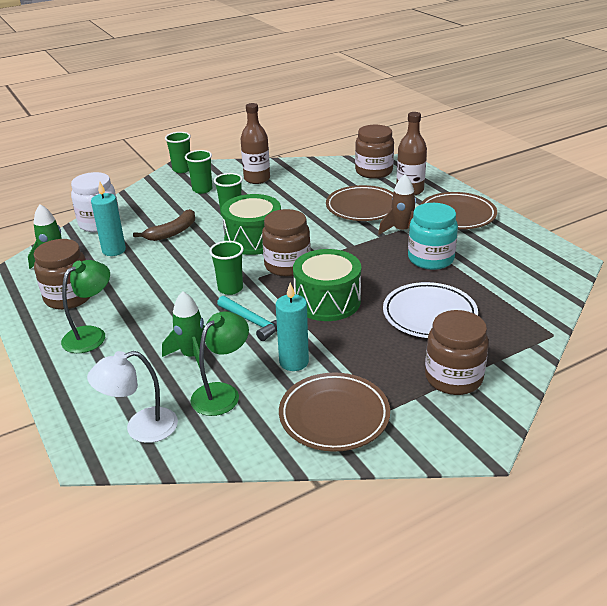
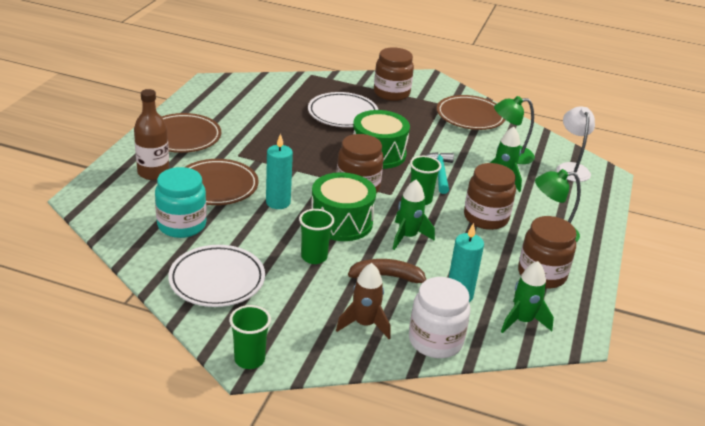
camera: 135 degrees left, 0 degrees up
white lamp [87,351,178,443] -> white lamp turned 120 degrees counterclockwise [556,106,595,182]
green cup [185,150,212,194] -> none
brown bottle [241,103,270,184] -> white plate [168,245,265,307]
turquoise candle [276,283,309,371] -> turquoise candle moved to [266,134,293,209]
brown jar [355,125,394,179] -> brown jar moved to [464,163,516,230]
brown rocket [378,174,416,235] -> brown rocket moved to [336,263,391,339]
turquoise jar [408,203,458,270] -> turquoise jar moved to [155,167,207,238]
none -> green rocket [393,180,435,250]

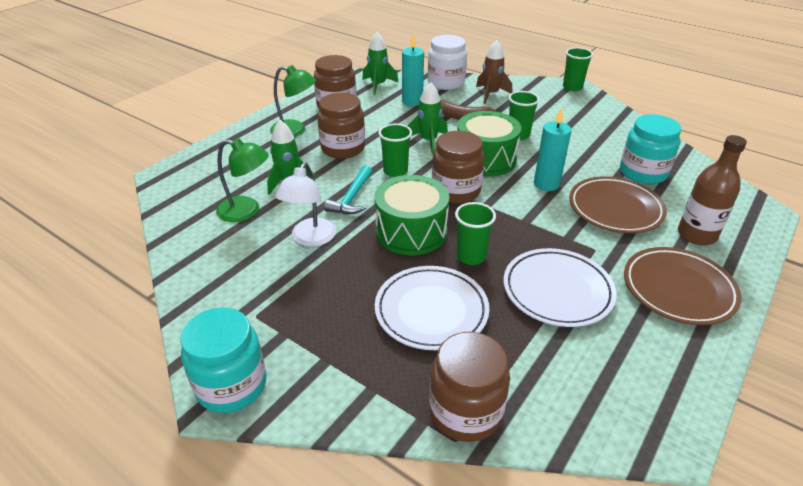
camera: 160 degrees left, 5 degrees up
white plate [168,245,265,307] -> white plate moved to [503,248,616,327]
brown jar [374,47,414,101] -> brown jar moved to [429,332,510,442]
brown plate [437,95,505,130] -> none
white lamp [556,106,595,182] -> white lamp moved to [275,162,336,246]
none -> turquoise jar [180,307,267,413]
none -> green cup [455,202,496,265]

